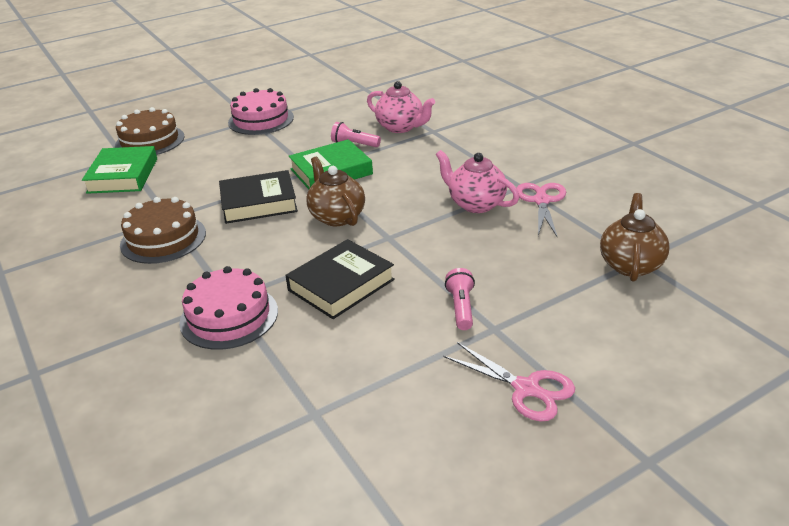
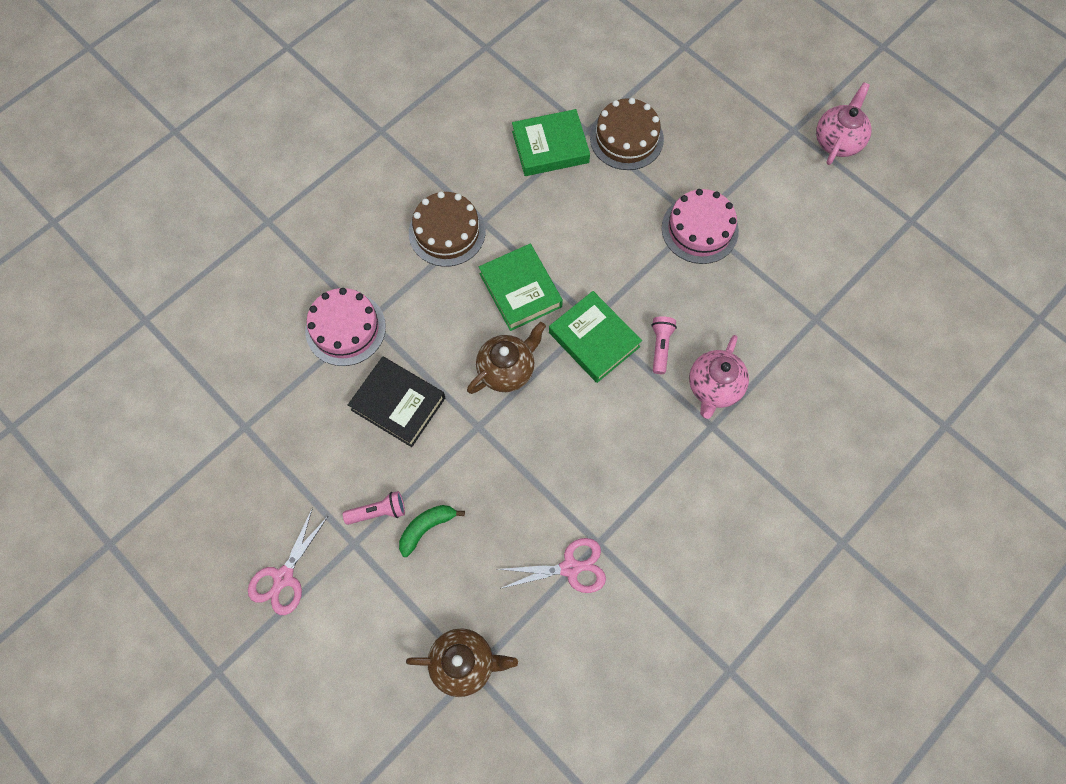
camera: 75 degrees right, 35 degrees up
black book [219,170,298,224] -> green book [479,244,563,331]
pink teapot [436,150,519,213] -> pink teapot moved to [816,82,871,165]
none -> green banana [399,505,465,557]

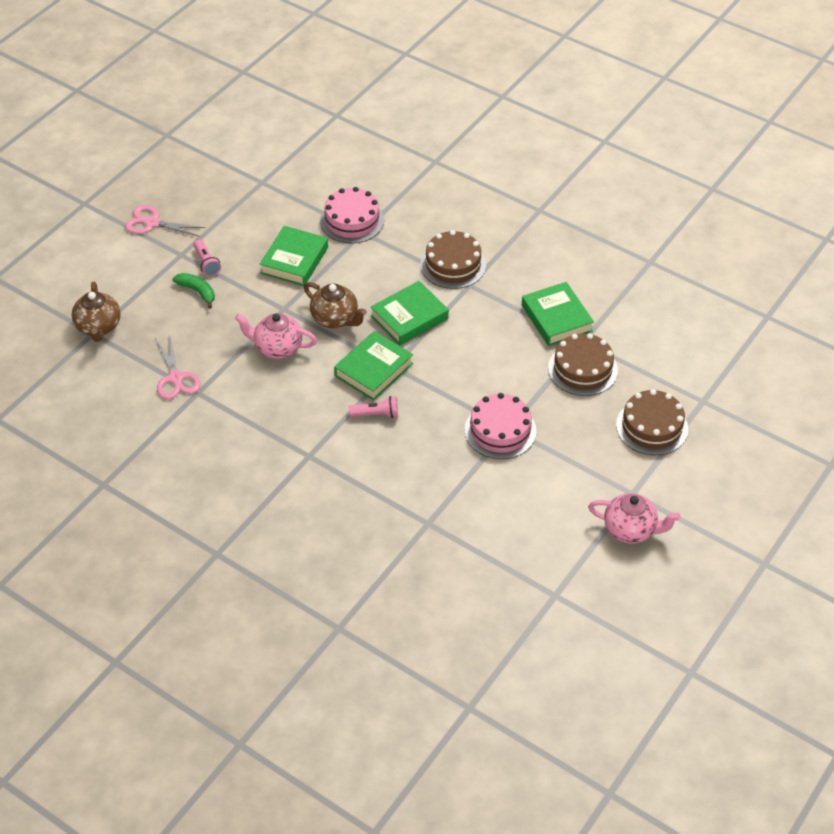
camera: 80 degrees right, 20 degrees down
black book [348,356,445,447] -> green book [260,226,328,286]
pink teapot [689,335,749,419] -> pink teapot moved to [235,313,317,359]
none -> brown cake [616,389,688,455]

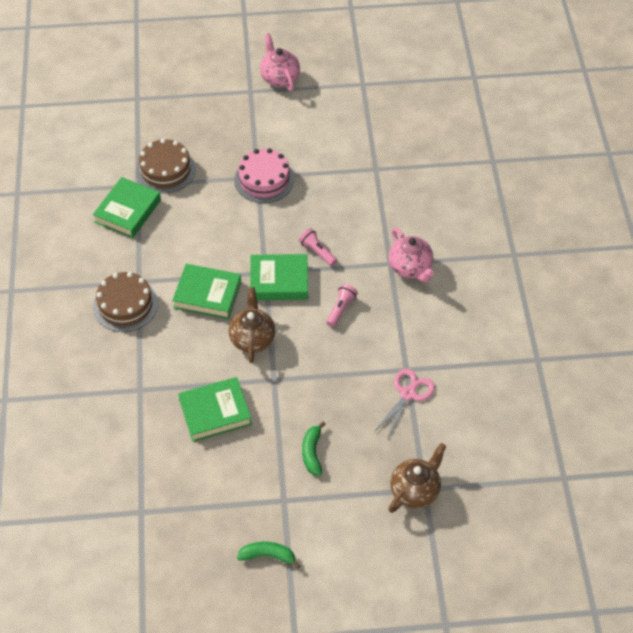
camera: 130 degrees left, 5 degrees up
pink scissors [125,205,205,237] -> green banana [237,542,300,569]
pink flashlight [193,240,221,276] -> pink flashlight moved to [326,284,358,327]
pink teapot [235,313,317,359] -> pink teapot moved to [388,227,434,282]
pink cake [320,187,384,243] -> none
brown cake [616,389,688,455] -> none

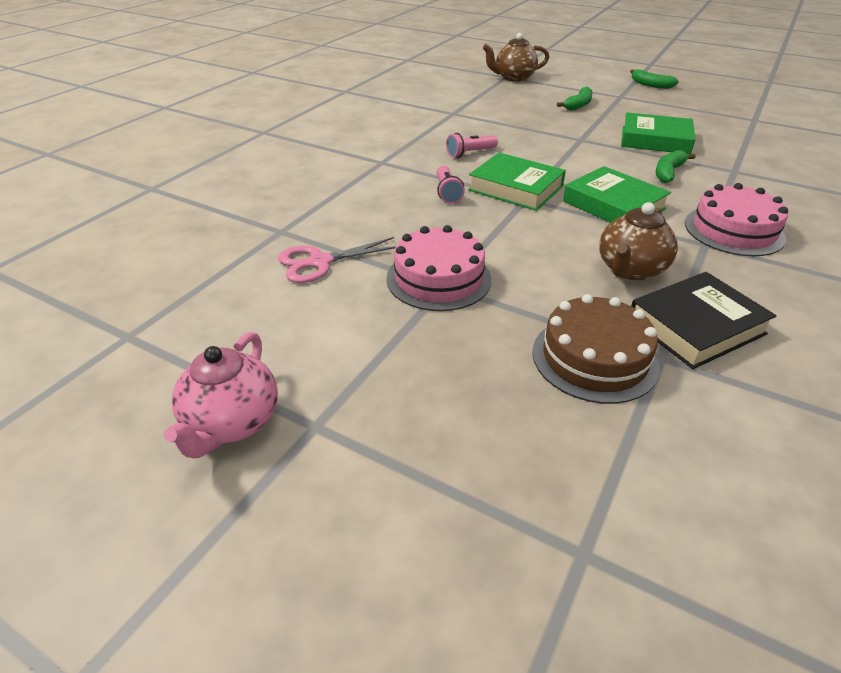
camera: 145 degrees left, 15 degrees down
green book [93,177,161,238] -> black book [631,272,777,369]
brown cake [93,272,158,332] -> pink cake [685,183,788,256]
brown teapot [229,287,275,363] -> brown teapot moved to [599,202,678,280]
pink scissors [374,369,435,439] -> pink scissors moved to [278,237,396,283]
pink teapot [388,227,434,282] -> none
none -> green banana [656,150,696,183]

